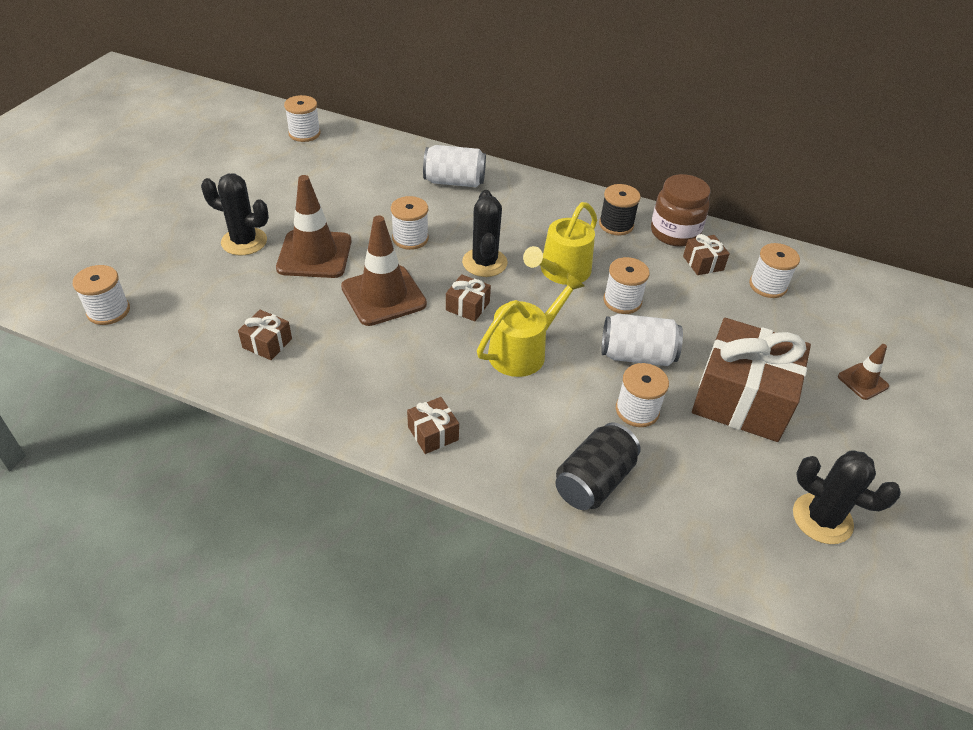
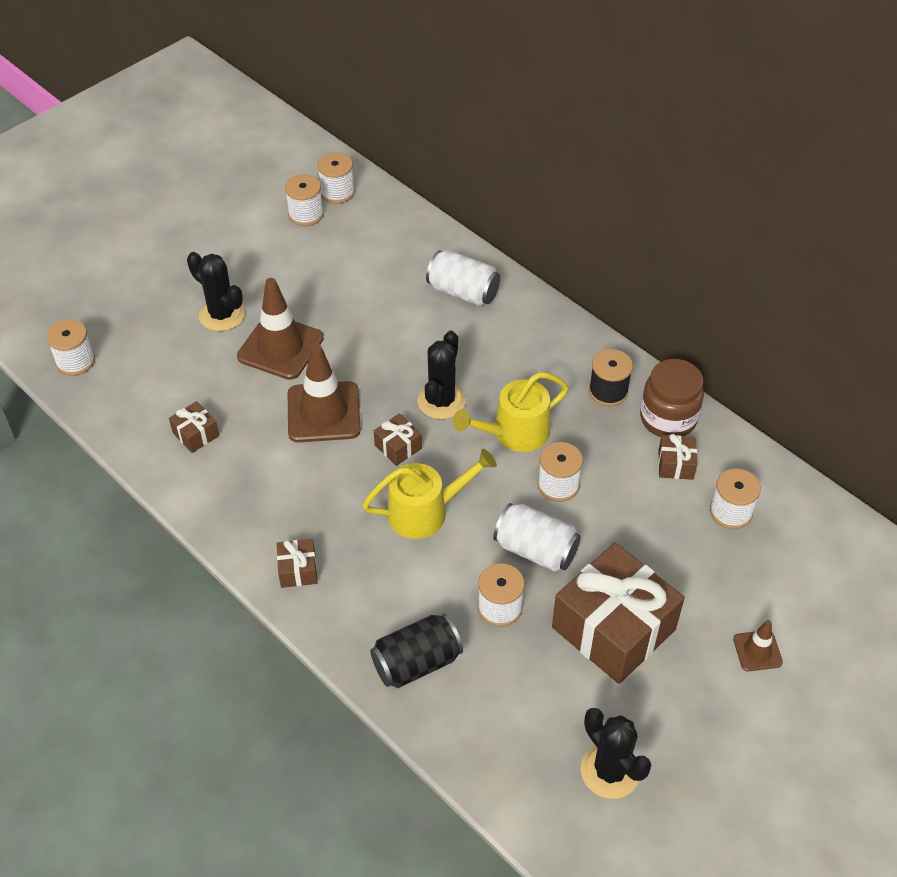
camera: 25 degrees right, 5 degrees up
white spool [391,196,429,250] -> white spool moved to [285,174,324,226]

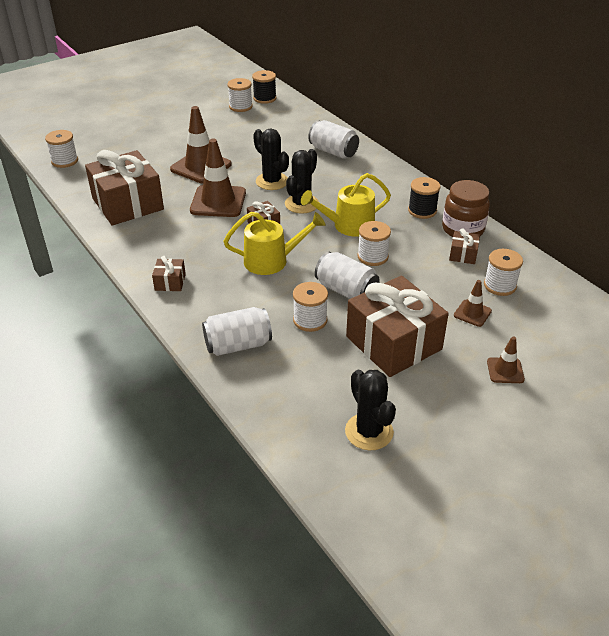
camera: 10 degrees right, 10 degrees down
brown gift [169,401,219,453] -> brown gift [85,150,164,225], size x2.34
black cactus [187,252,245,331] -> black cactus moved to [253,129,289,190]
white spool [317,152,355,204] -> black spool [252,70,277,104]
black can [370,614,463,688] -> white can [202,307,272,356]
none -> brown traffic cone [454,280,492,327]

